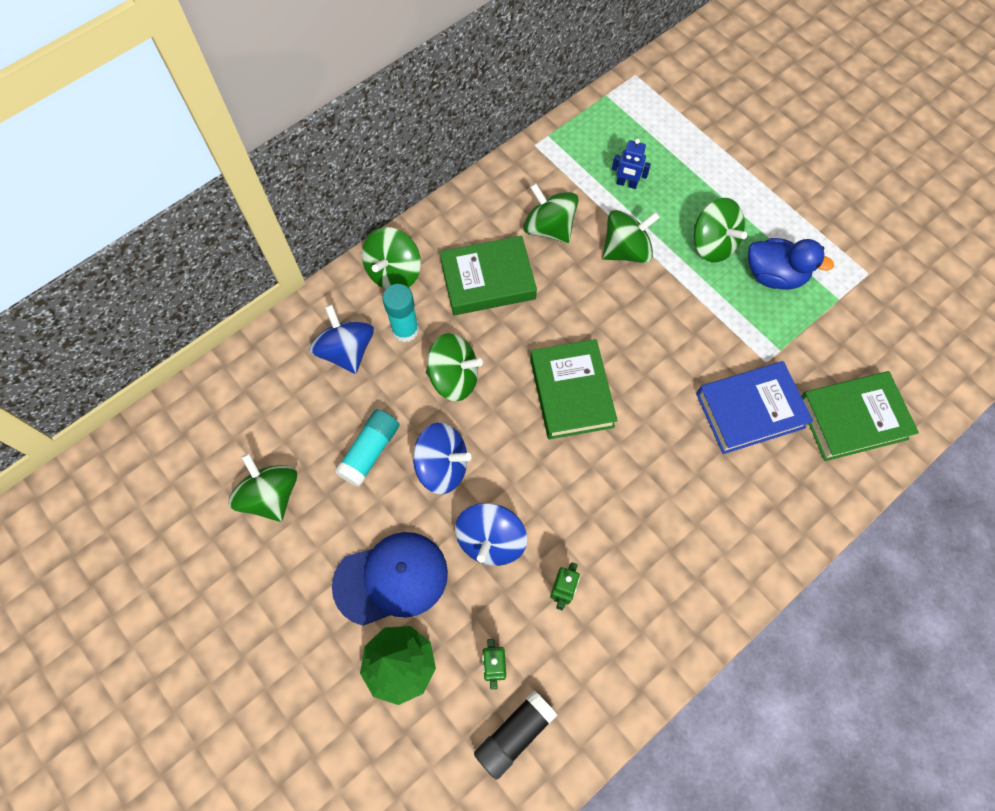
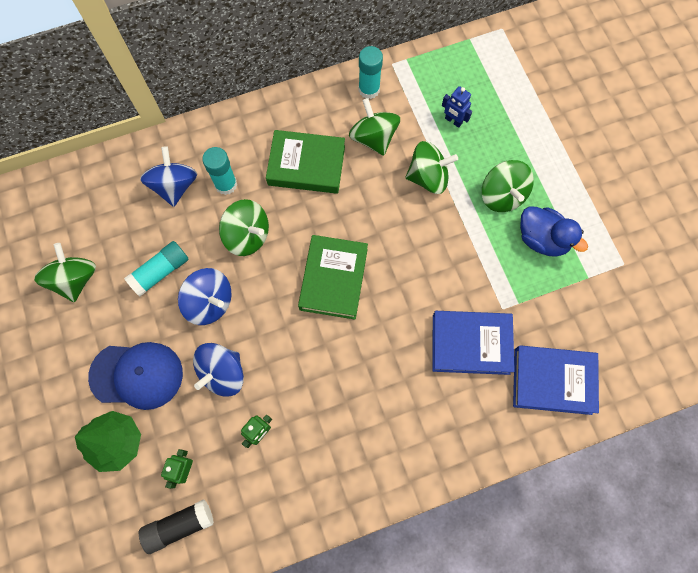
camera: 20 degrees right, 5 degrees up
green spinning top [362,227,421,289] -> none
green book [801,371,919,461] -> blue book [513,345,599,415]
none -> turquoise glue stick [358,46,383,99]

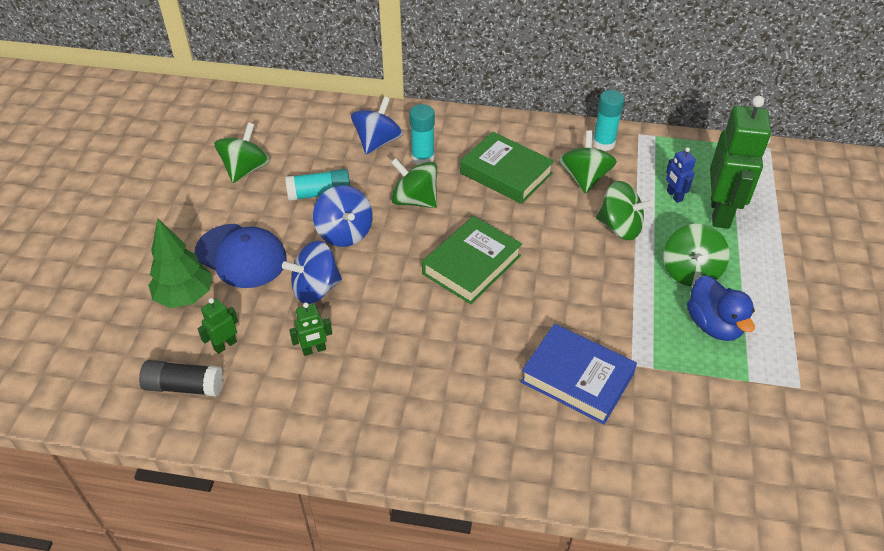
camera: 30 degrees right, 25 degrees down
green spinning top [219,199,269,256] -> green spinning top turned 150 degrees clockwise [391,158,437,208]
blue book [513,345,599,415] -> none
none -> green robot [710,96,771,229]

